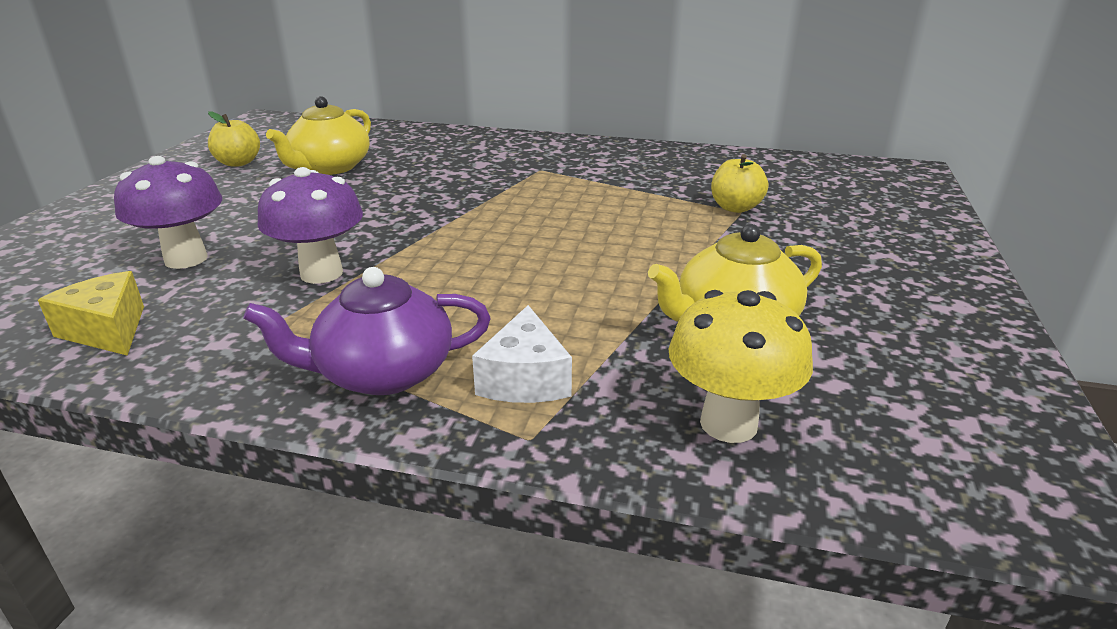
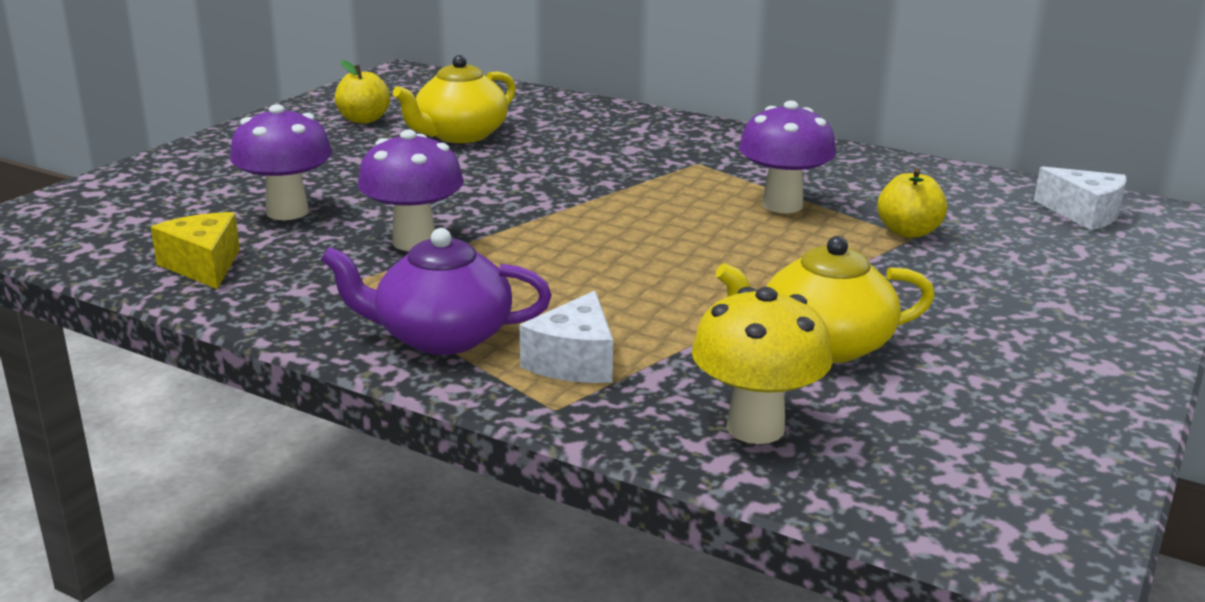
camera: 15 degrees right, 5 degrees down
none -> purple mushroom [739,101,836,213]
none -> white cheese [1034,167,1126,230]

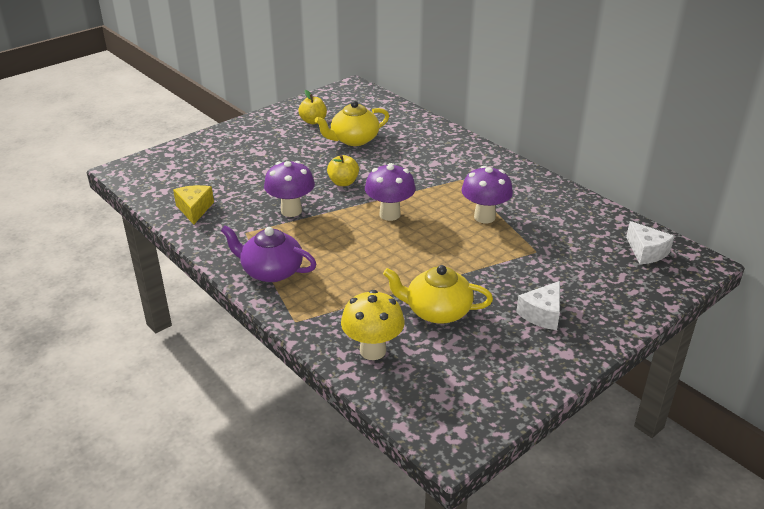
camera: 20 degrees right, 10 degrees up
purple mushroom [230,104,332,220] -> purple mushroom moved to [365,163,416,221]
white cheese [520,291,613,383] -> white cheese moved to [516,281,560,330]
yellow apple [877,168,947,238] -> yellow apple moved to [327,155,359,186]

